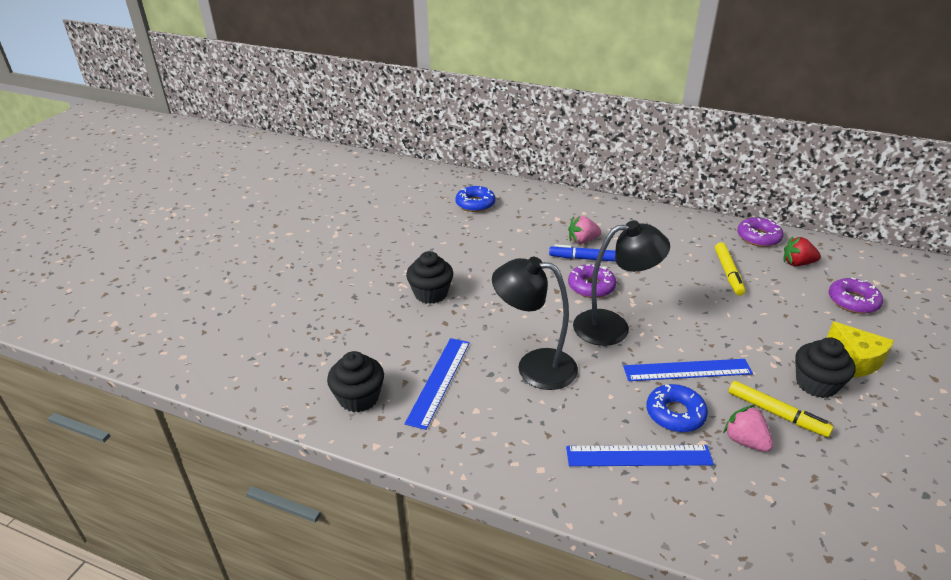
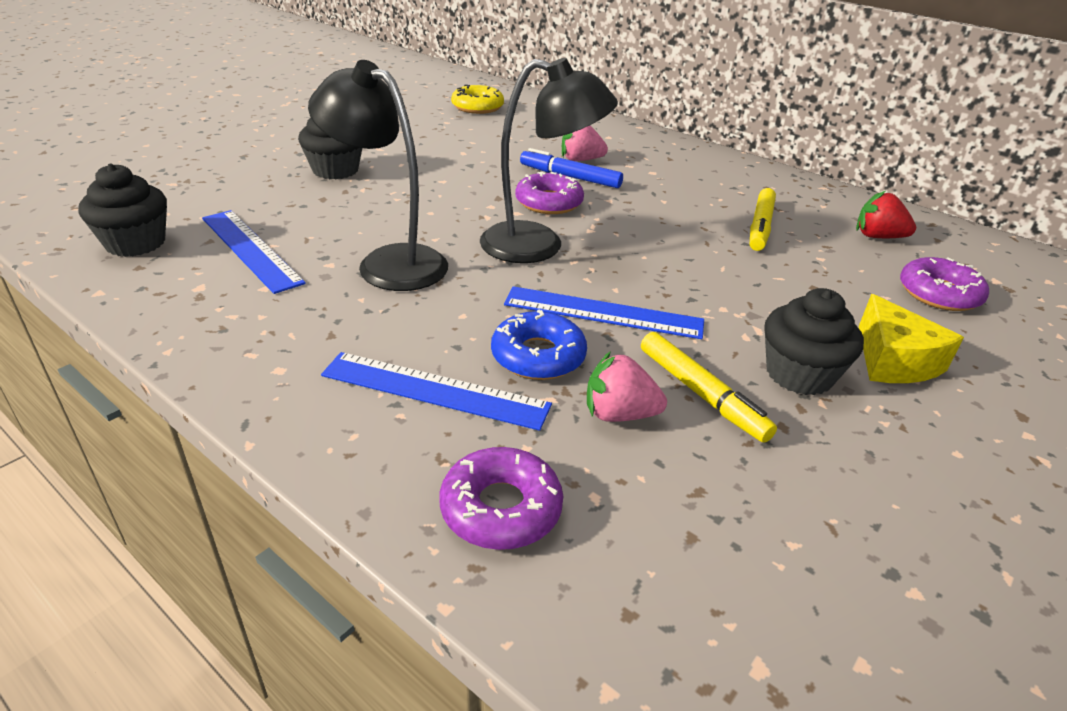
camera: 15 degrees right, 0 degrees up
blue ruler [405,338,470,430] -> blue ruler turned 75 degrees counterclockwise [202,210,306,294]
blue donut [455,186,496,212] -> yellow donut [451,84,504,114]
pink strawberry [723,405,773,452] -> pink strawberry turned 60 degrees counterclockwise [587,351,667,422]
purple donut [737,218,784,247] -> purple donut moved to [440,447,563,550]

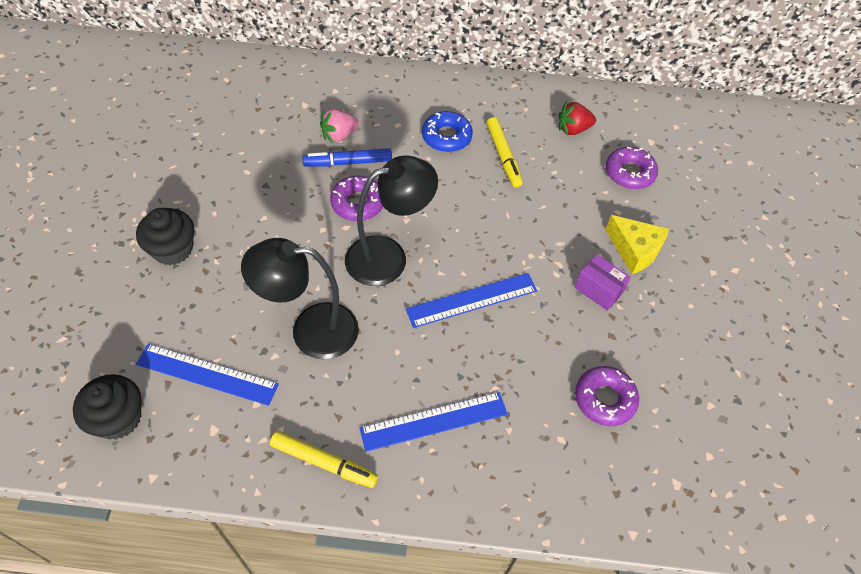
camera: 35 degrees left, 20 degrees up
purple donut [440,447,563,550] -> purple donut moved to [575,366,639,426]
yellow donut [451,84,504,114] -> none
blue donut [491,310,587,380] -> blue donut moved to [422,111,473,152]
pink strawberry [587,351,667,422] -> none
yellow marker [641,332,777,443] -> yellow marker moved to [270,431,378,488]
black cupcake [764,288,864,395] -> purple box [574,254,631,311]

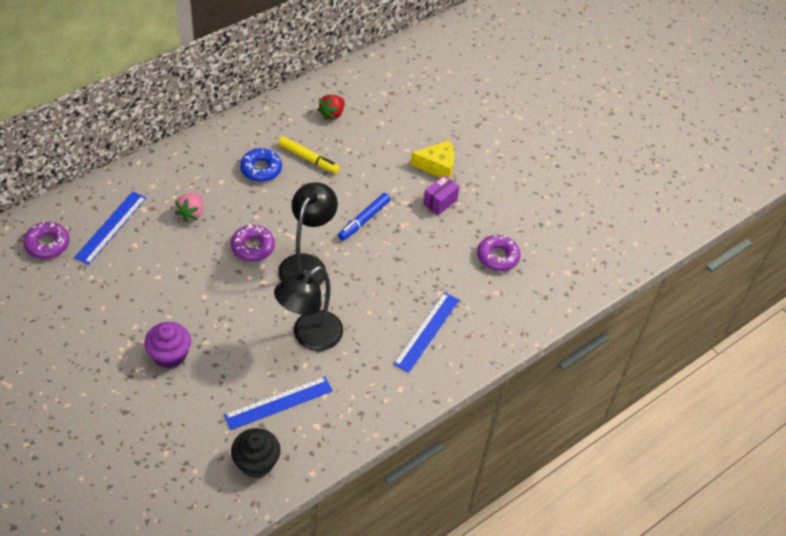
camera: 45 degrees left, 5 degrees down
black cupcake [136,208,194,265] -> purple cupcake [144,322,191,369]
yellow marker [270,431,378,488] -> none
blue marker [302,148,392,167] -> blue marker moved to [338,193,390,240]
blue ruler [406,273,537,328] -> blue ruler moved to [74,191,146,265]
purple box [574,254,631,311] -> purple box turned 45 degrees counterclockwise [423,175,460,215]
purple donut [606,147,658,189] -> purple donut moved to [23,221,70,259]

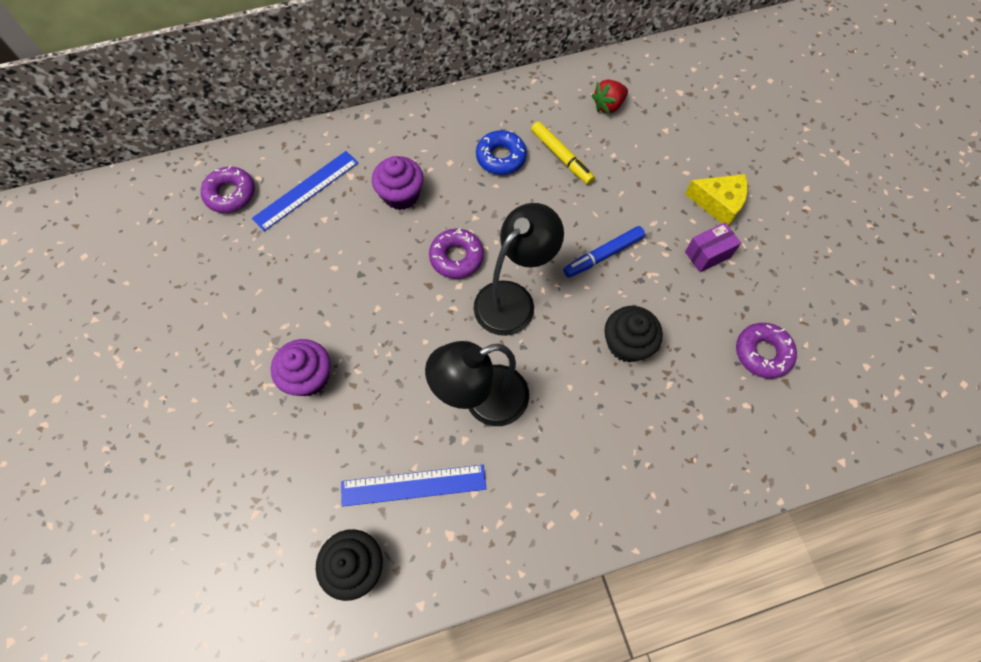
camera: 25 degrees right, 15 degrees up
pink strawberry [174,193,203,222] -> purple cupcake [372,156,424,210]
blue ruler [393,292,459,373] -> none
none -> black cupcake [604,306,663,362]

